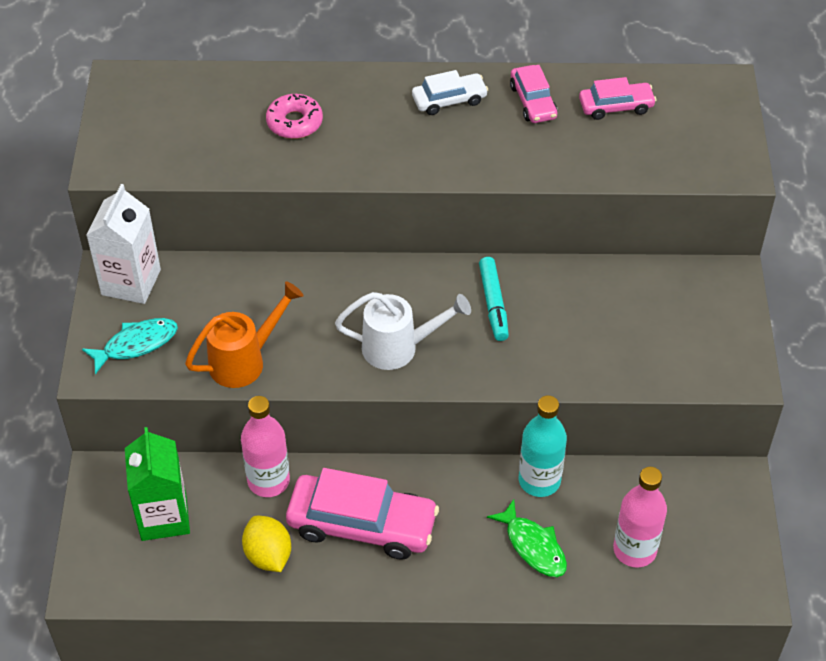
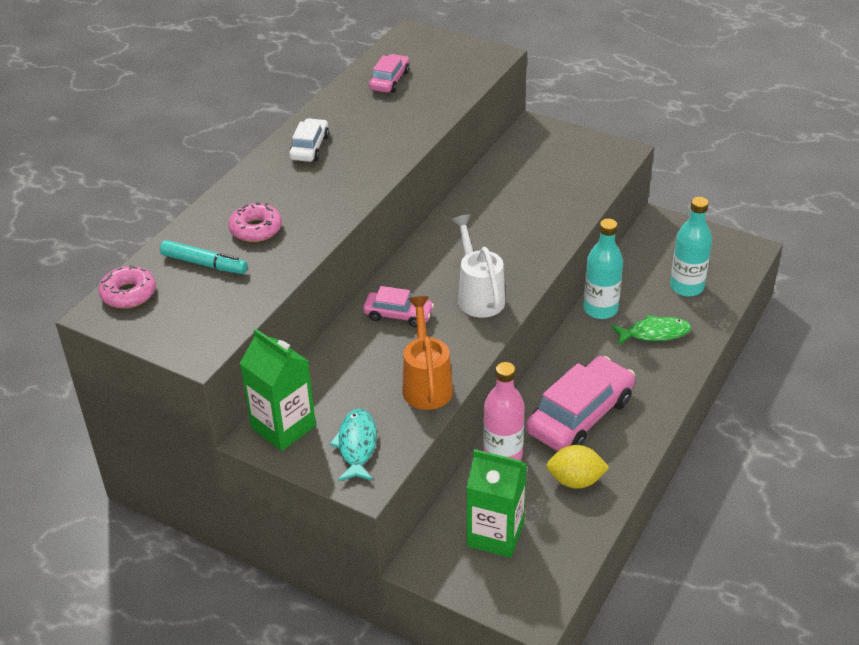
camera: 60 degrees left, 10 degrees down
white carton [86,184,161,304] -> green carton [240,329,316,451]
white watering can [335,292,471,370] -> white watering can turned 45 degrees counterclockwise [452,214,505,318]
turquoise marker [479,257,509,341] -> turquoise marker moved to [160,240,248,274]
pink car [510,65,557,123] -> pink car moved to [363,286,434,327]
pink bottle [613,467,667,568] -> turquoise bottle [670,197,712,296]
none -> pink donut [98,265,156,309]

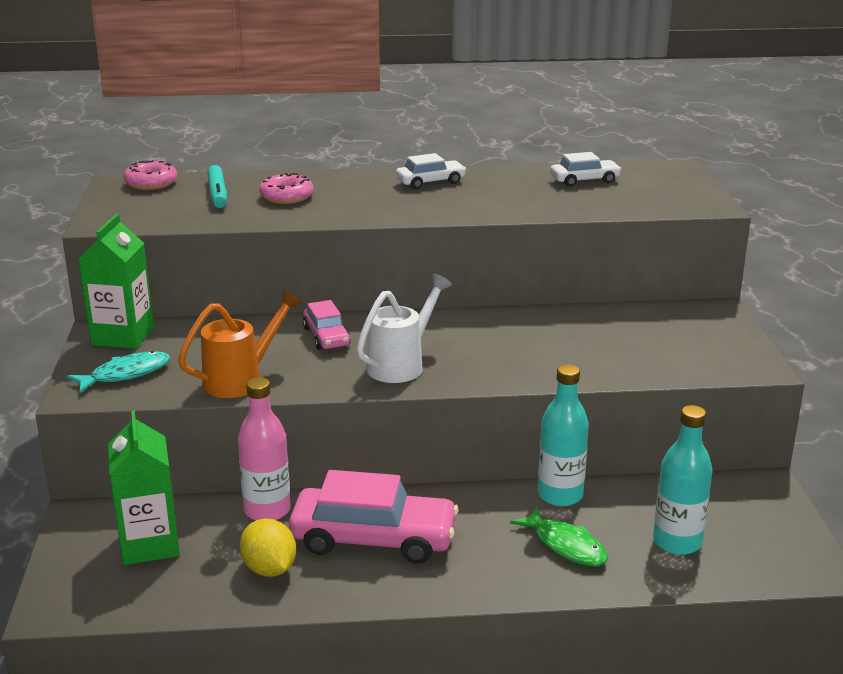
camera: 55 degrees right, 15 degrees down
pink car [369,54,409,93] -> white car [550,152,622,187]

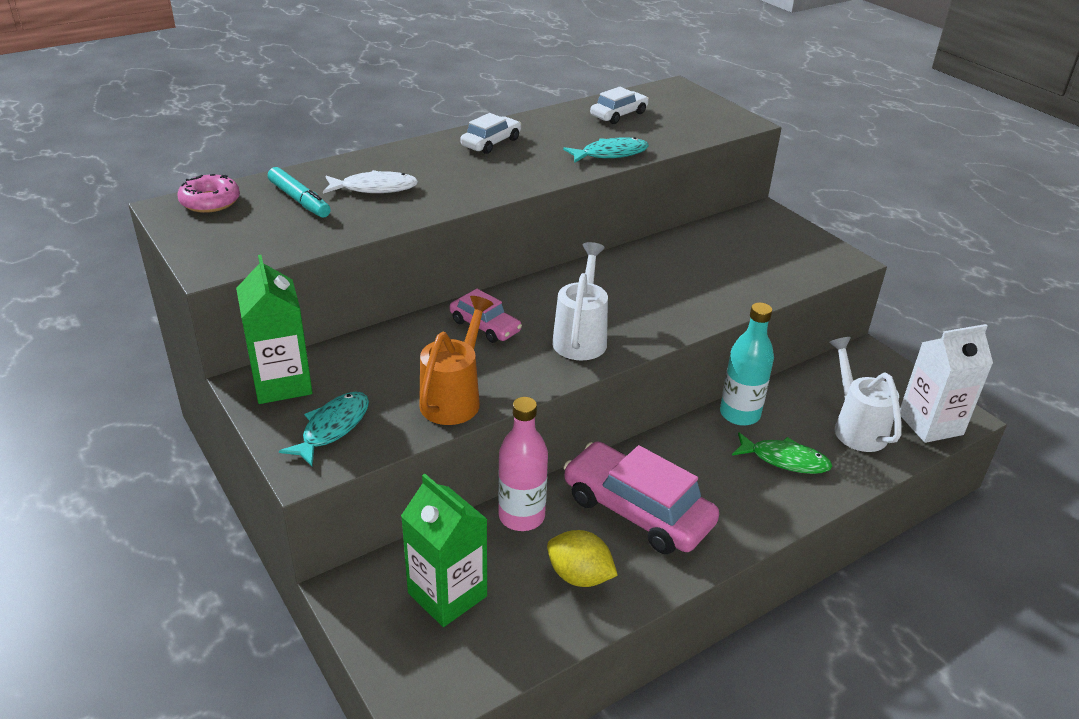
camera: 30 degrees left, 10 degrees up
pink donut [259,173,314,204] -> white fish [323,170,418,194]
pink car [289,470,459,564] -> pink car turned 120 degrees counterclockwise [563,441,719,554]
turquoise bottle [653,405,712,555] -> white watering can [829,337,902,452]
none -> turquoise fish [563,137,649,163]
none -> white carton [900,324,993,443]

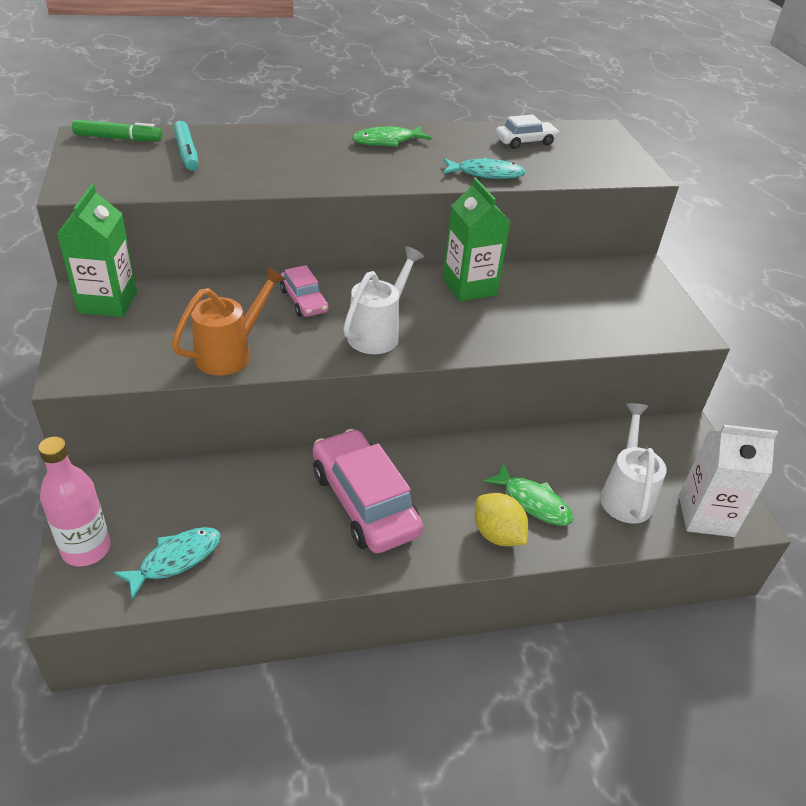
camera: 20 degrees right, 5 degrees up
pink donut [177,174,240,213] -> green marker [72,120,162,141]
turquoise fish [279,392,369,466] -> turquoise fish moved to [113,527,221,600]
white fish [323,170,418,194] -> none
green carton [401,474,487,627] -> green carton moved to [443,178,511,302]
white car [460,113,521,154] -> green fish [352,126,431,147]
pink bottle [498,397,548,531] -> pink bottle moved to [38,437,111,567]
yellow lemon [547,530,618,587] -> yellow lemon moved to [474,493,528,546]
turquoise bottle [720,302,774,426] -> none

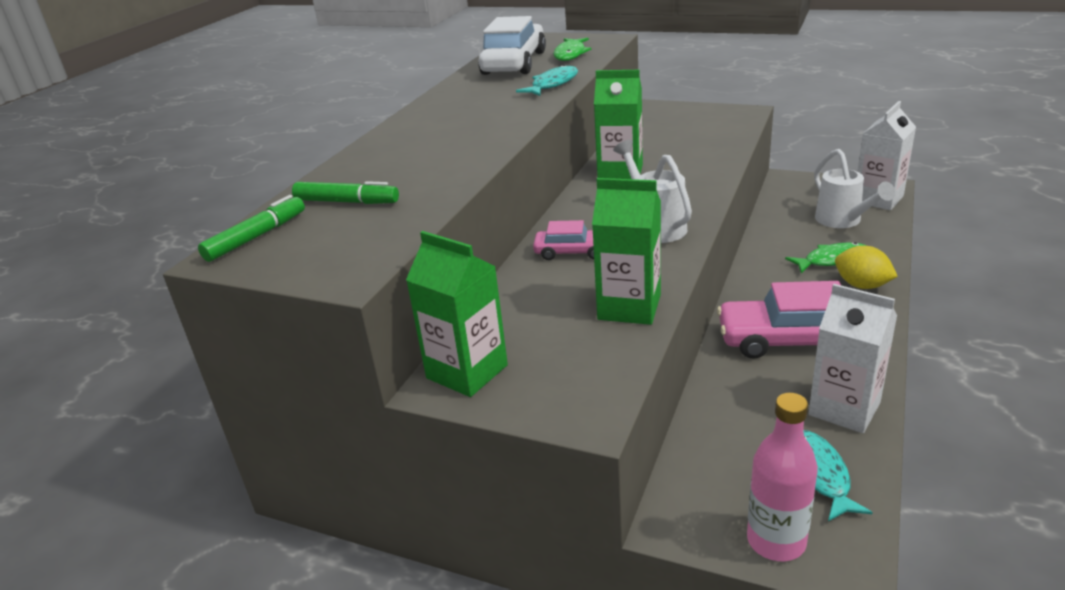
camera: 50 degrees left, 10 degrees down
orange watering can [172,266,286,375] -> green carton [592,178,661,325]
turquoise marker [174,121,198,171] -> green marker [292,181,399,204]
green fish [352,126,431,147] -> green fish moved to [553,38,592,61]
yellow lemon [474,493,528,546] -> yellow lemon turned 45 degrees clockwise [835,246,898,289]
white car [496,114,559,149] -> white car [478,16,546,75], size x1.87
white watering can [600,403,666,524] -> white watering can turned 150 degrees counterclockwise [814,149,895,228]
none -> white carton [809,284,897,433]

